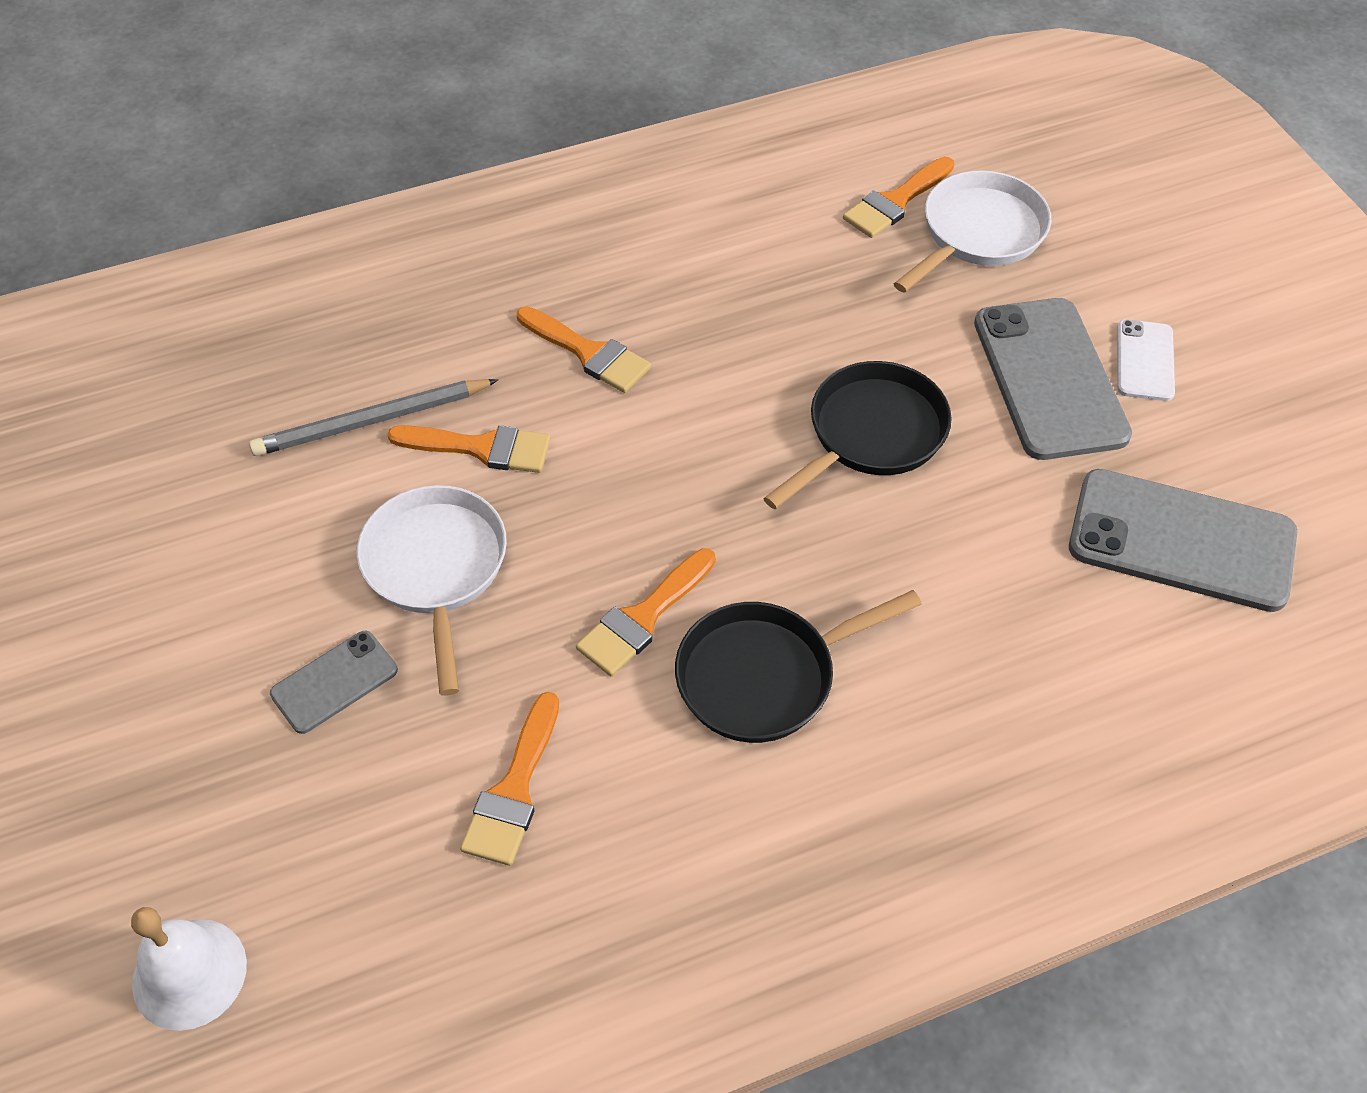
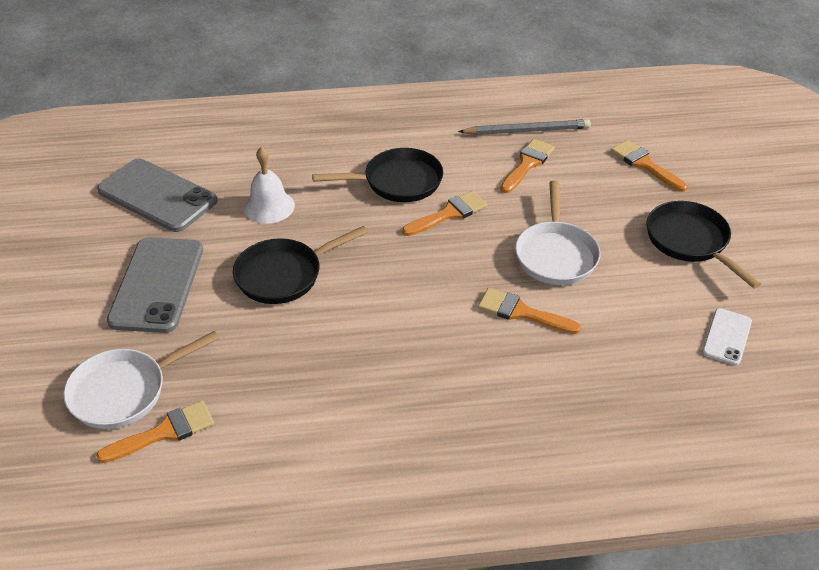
camera: 165 degrees left, 10 degrees down
white bell [131,907,247,1031] -> white bell moved to [244,147,295,224]
grey pencil [249,379,498,456] -> grey pencil moved to [458,119,591,135]
grey phone [270,631,398,734] -> none
orange brush [517,306,651,393] -> orange brush moved to [611,140,687,192]
white phone [1117,319,1175,401] -> white phone moved to [702,308,752,365]
none -> black pan [647,201,761,288]

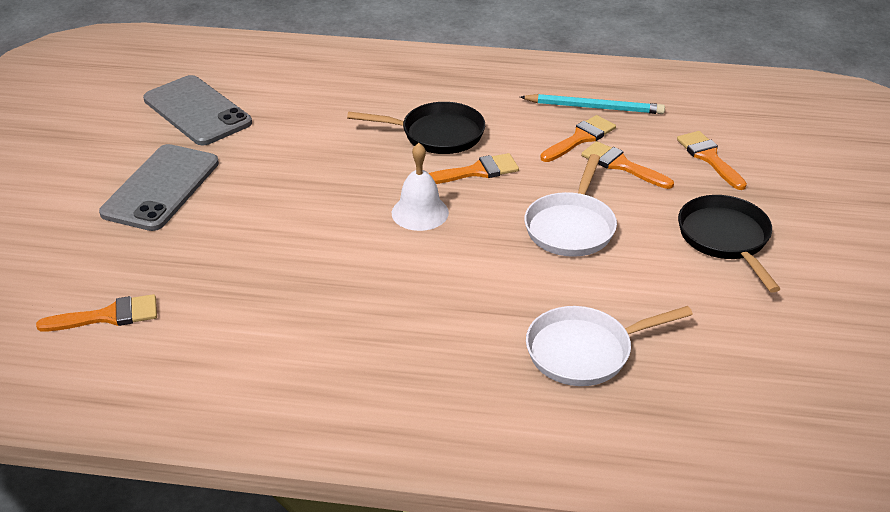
camera: 15 degrees right, 5 degrees down
white pan [63,331,219,429] -> white pan moved to [526,306,693,386]
black pan [233,226,368,304] -> none
white bell [244,147,295,224] -> white bell moved to [392,143,449,231]
grey pencil [458,119,591,135] -> turquoise pencil [520,94,665,114]
orange brush [478,288,581,334] -> orange brush moved to [581,141,674,189]
white phone [702,308,752,365] -> none

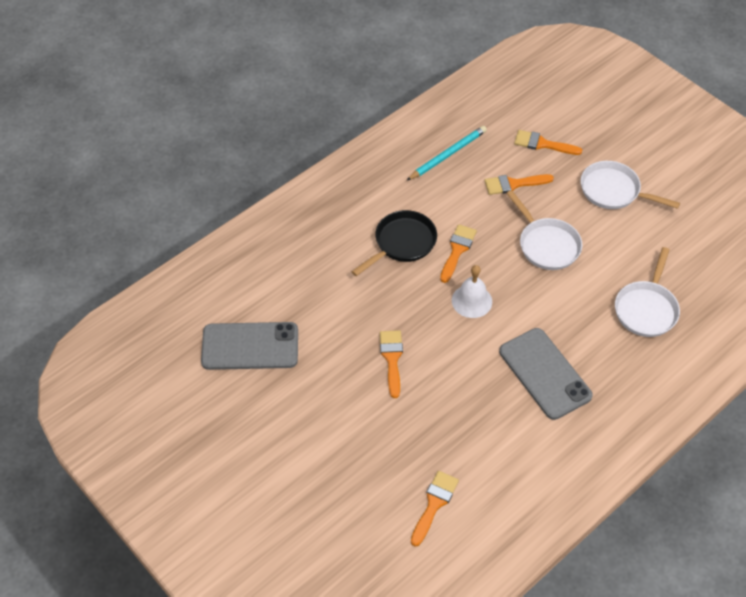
camera: 50 degrees left, 15 degrees up
grey phone [99,144,219,231] -> grey phone moved to [499,328,593,420]
orange brush [540,115,616,162] -> orange brush moved to [380,330,403,398]
black pan [678,195,780,293] -> white pan [580,161,680,209]

